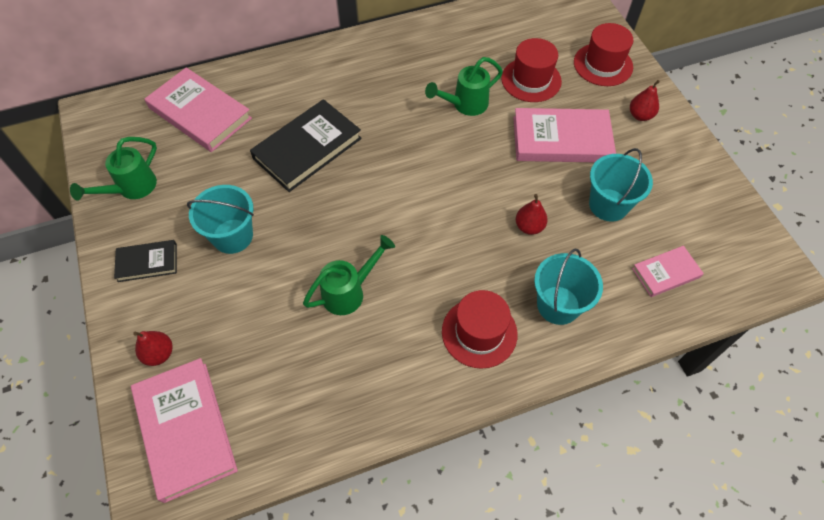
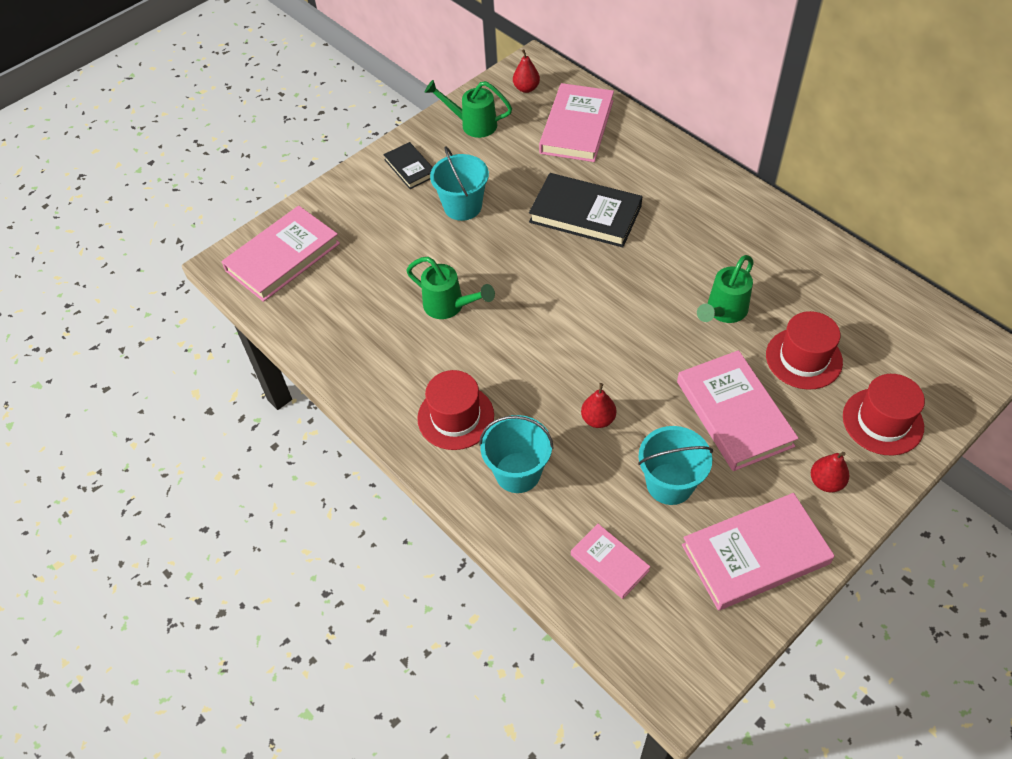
camera: 70 degrees right, 5 degrees down
red pear [133,331,173,366] -> red pear moved to [513,49,540,93]
green watering can [425,57,503,116] -> green watering can turned 90 degrees counterclockwise [697,255,753,323]
none -> pink book [682,493,835,610]

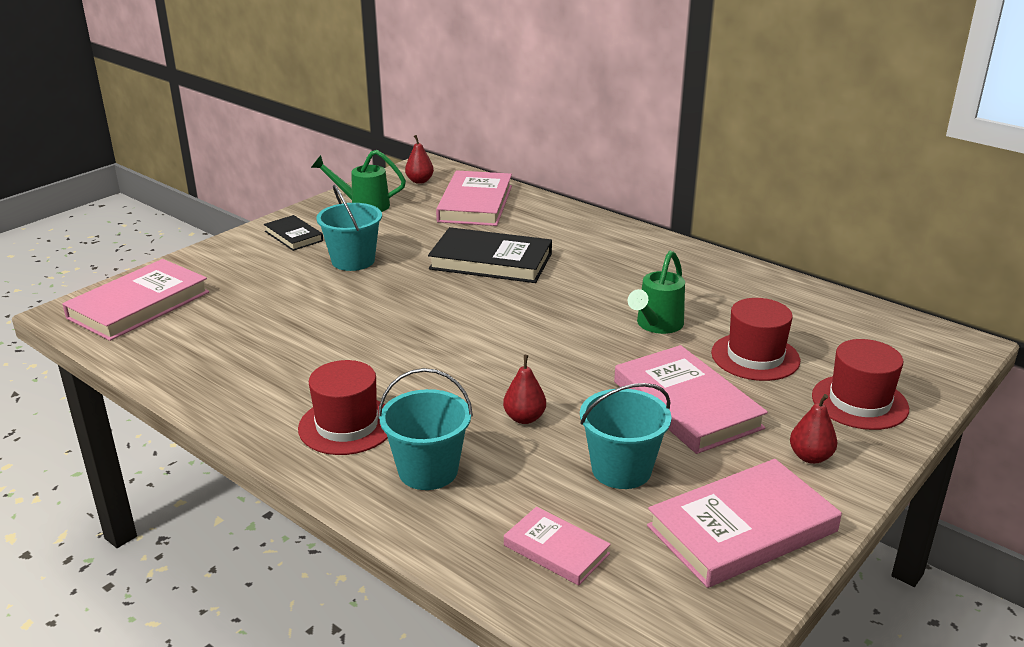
camera: 10 degrees left, 25 degrees down
green watering can [406,257,495,319] -> none

